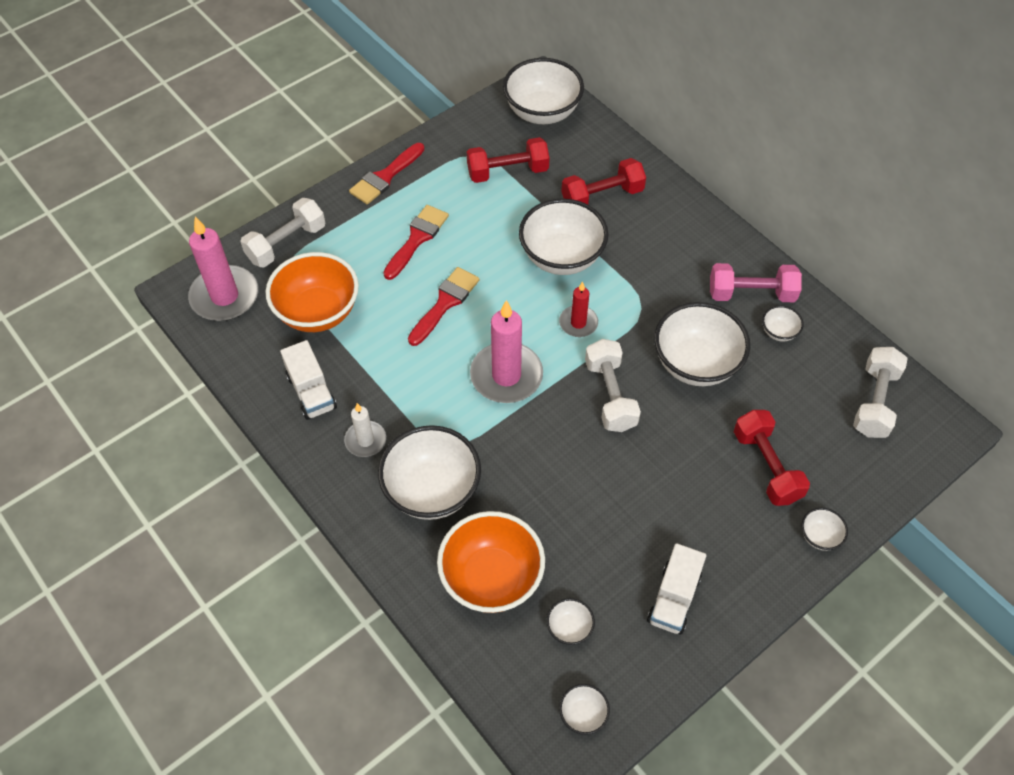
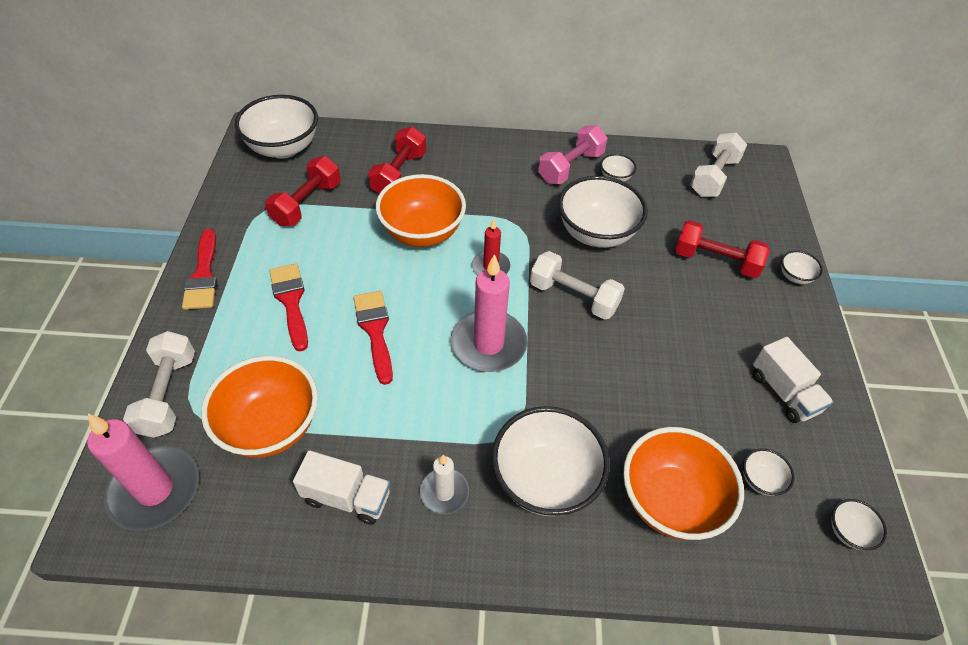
camera: 50 degrees left, 5 degrees down
white bowl [519,199,609,275] -> orange bowl [376,174,466,247]
white dumbbell [853,347,908,438] -> white dumbbell turned 60 degrees clockwise [690,133,747,197]

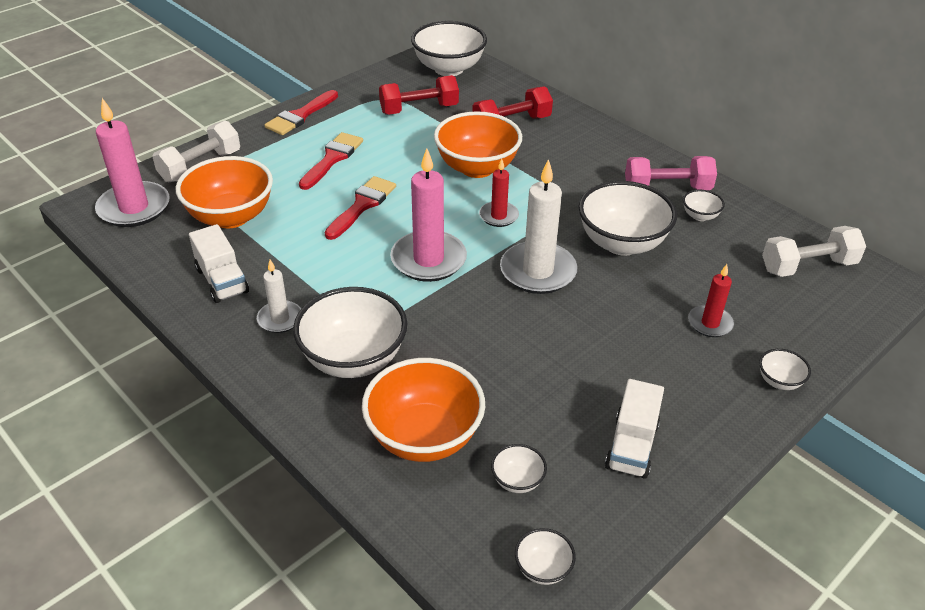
camera: 45 degrees right, 10 degrees down
white dumbbell [530,251,625,320] -> white candle [500,159,577,294]
red dumbbell [675,220,770,278] -> red candle [688,264,734,337]

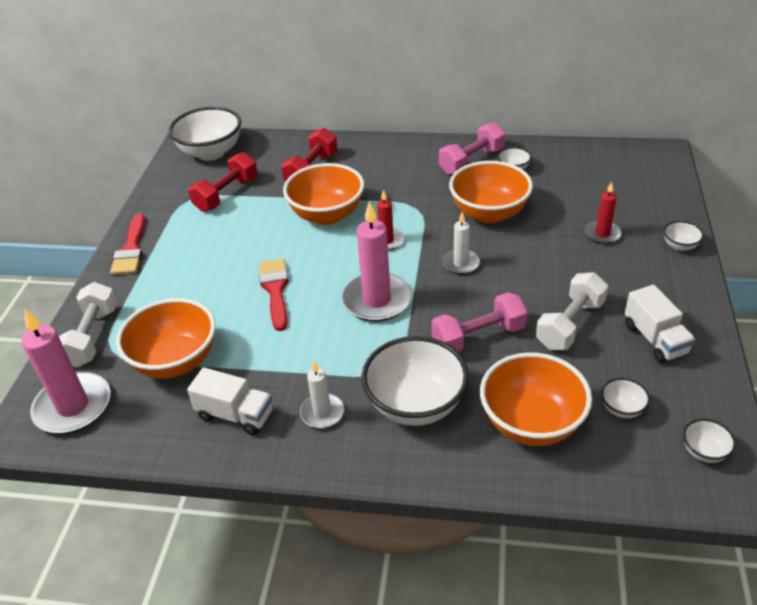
camera: 35 degrees left, 0 degrees up
red brush [299,132,363,190] -> none
white candle [500,159,577,294] -> white candle [442,212,480,274], size x0.56
white bowl [578,181,677,256] -> orange bowl [449,161,533,223]
white dumbbell [762,226,866,277] -> white dumbbell moved to [536,272,608,350]
none -> pink dumbbell [431,292,527,352]

